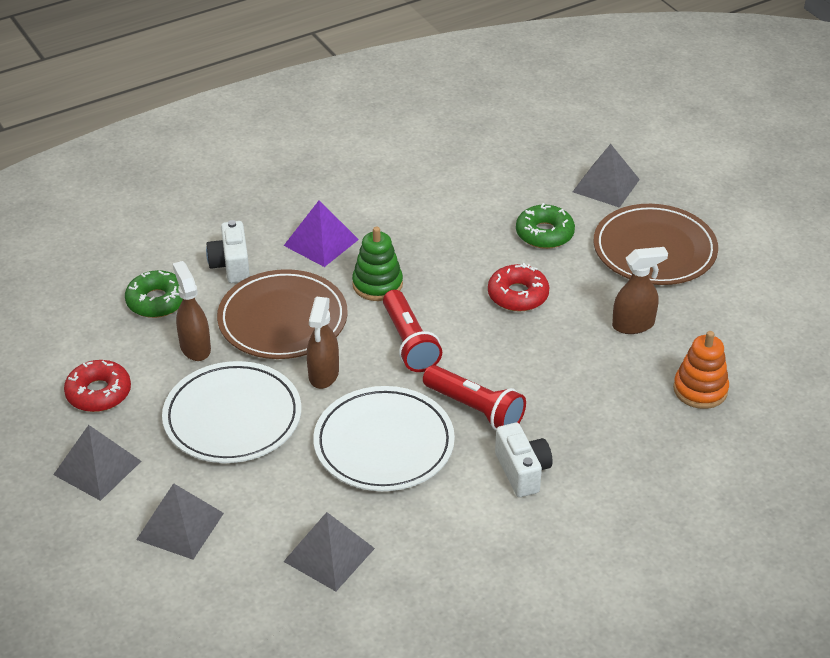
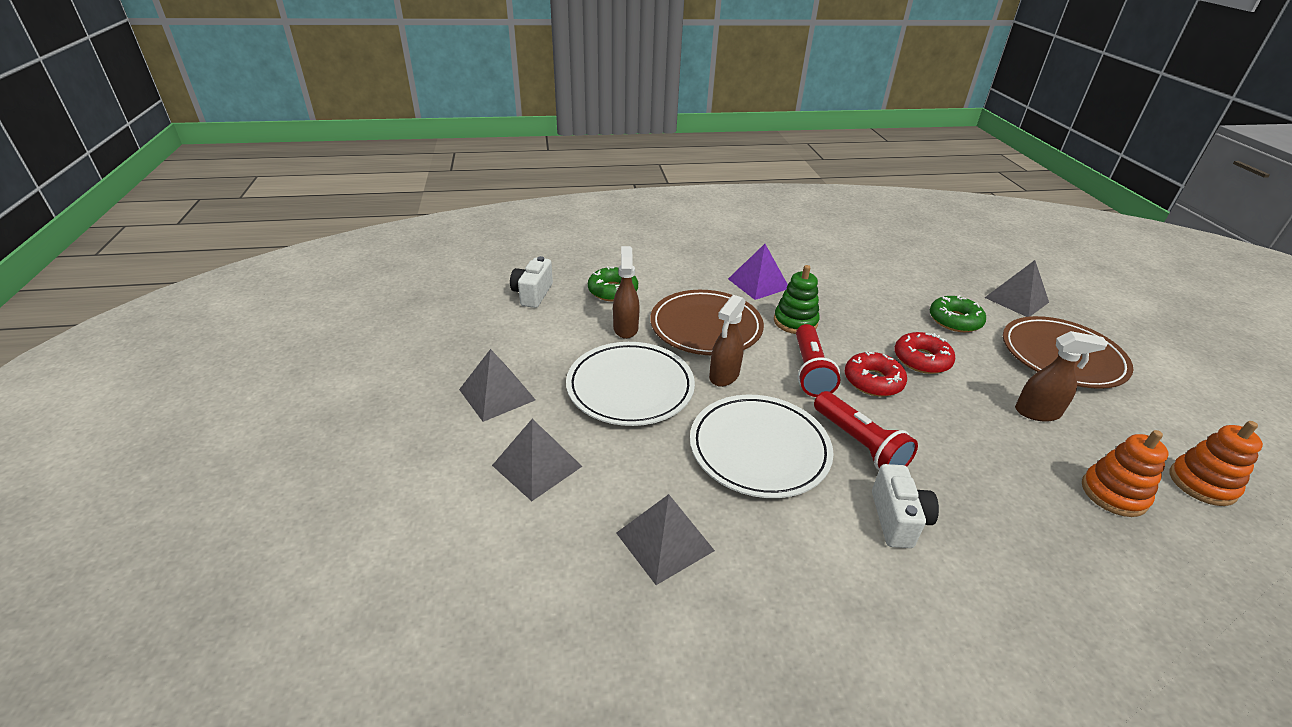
camera: 20 degrees right, 5 degrees down
red donut [64,360,131,412] -> red donut moved to [845,351,907,397]
white camera [206,220,250,283] -> white camera moved to [510,256,553,308]
none -> orange stacking toy [1170,421,1263,506]

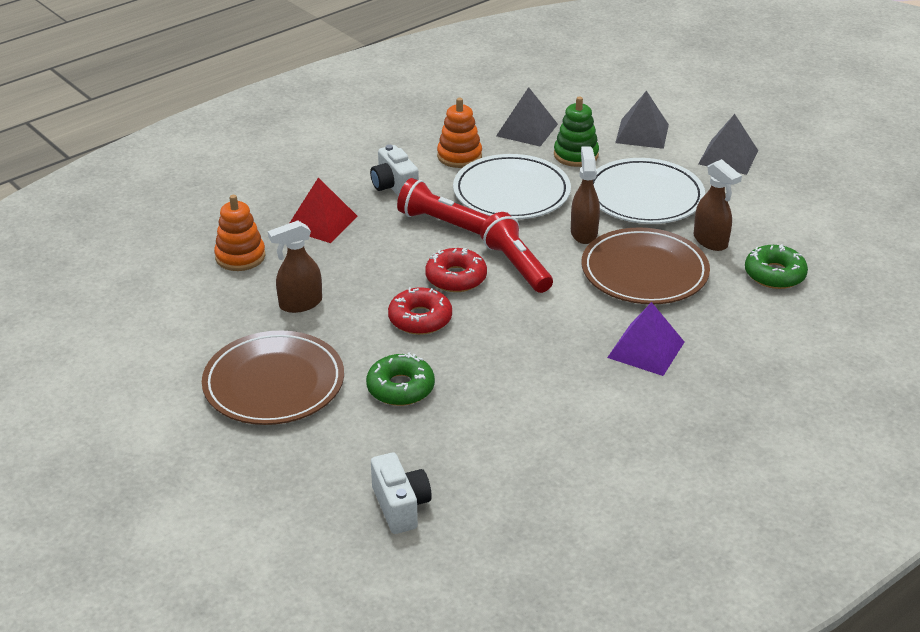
camera: 150 degrees right, 0 degrees up
white camera [510,256,553,308] -> white camera moved to [371,453,432,534]
green stacking toy [774,265,820,334] -> green stacking toy moved to [554,97,599,167]
grey pyramid [985,260,1049,317] -> none
orange stacking toy [1170,421,1263,506] -> orange stacking toy moved to [437,98,482,168]
none -> red pyramid [290,177,358,243]

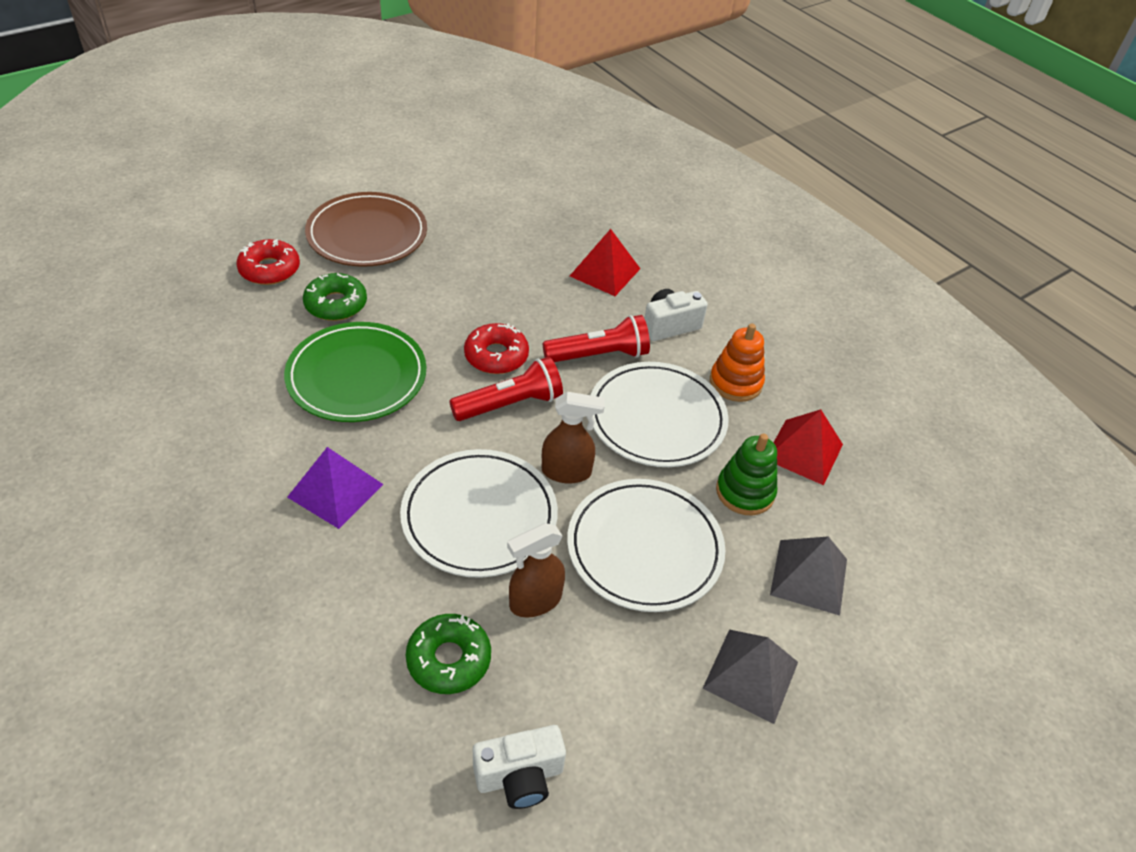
camera: 90 degrees right, 10 degrees up
orange stacking toy [214,195,265,271] -> none
brown spray bottle [268,220,322,313] -> none
white camera [371,453,432,534] -> white camera moved to [473,725,566,809]
red donut [388,287,452,335] -> red donut moved to [237,239,300,285]
red flashlight [397,178,490,235] -> red flashlight turned 45 degrees clockwise [543,315,650,362]
grey pyramid [496,87,558,147] -> red pyramid [774,409,843,485]
brown plate [582,227,710,304] -> white plate [400,449,558,578]
none -> green plate [284,322,426,422]

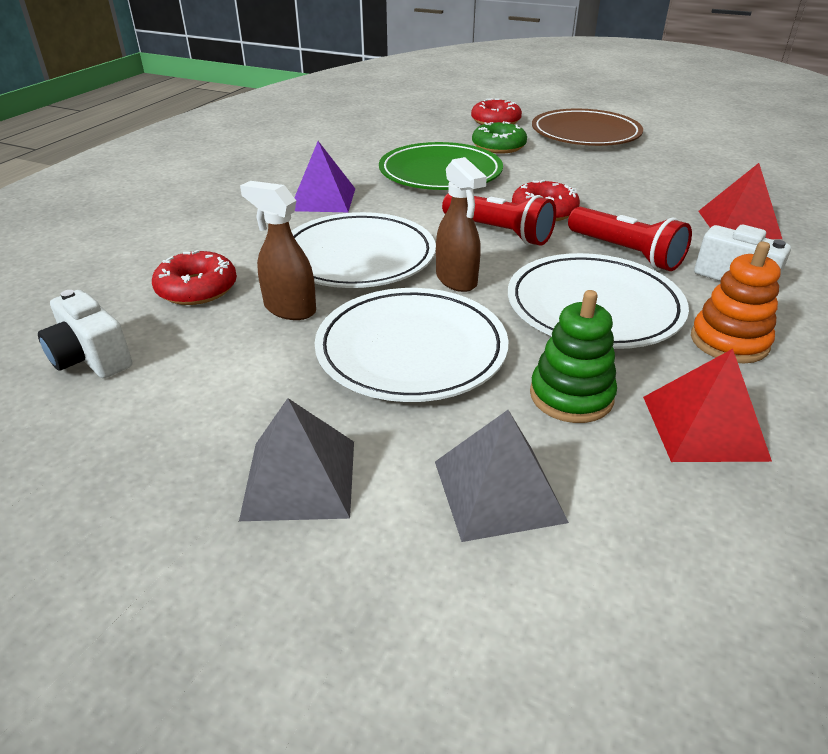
camera: 65 degrees right, 10 degrees down
green donut [406,614,491,694] -> red donut [152,250,237,305]

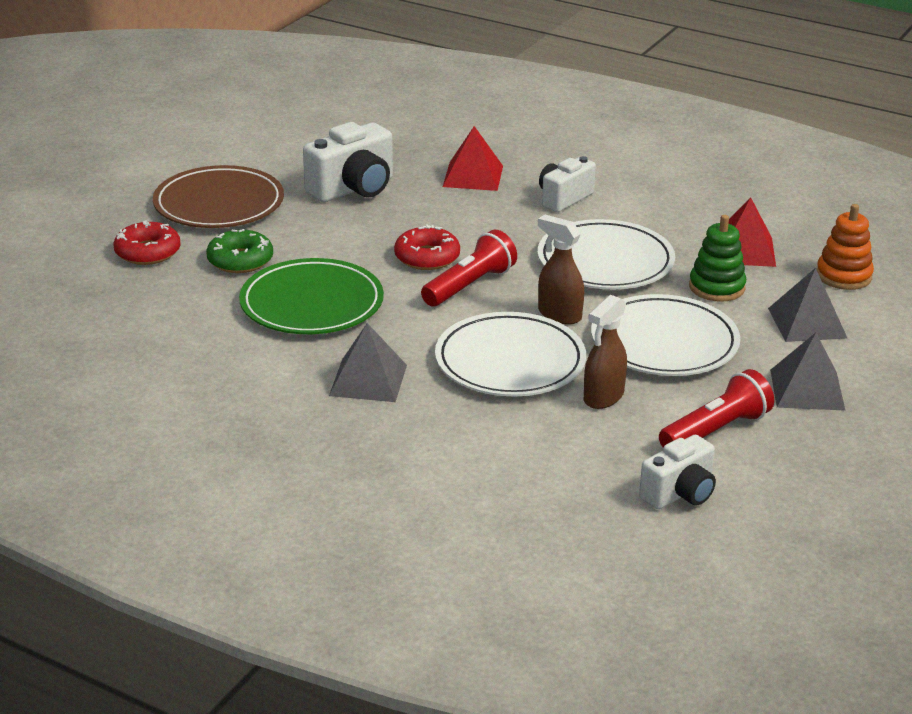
camera: 85 degrees left, 5 degrees down
red donut [152,250,237,305] -> none
purple pyramid [294,141,355,212] -> grey pyramid [329,323,407,402]
brown spray bottle [436,157,487,292] -> brown spray bottle turned 120 degrees counterclockwise [538,215,584,325]
red flashlight [568,207,692,271] -> red flashlight moved to [659,369,774,447]
orange stacking toy [691,242,781,363] -> orange stacking toy moved to [816,204,874,290]
none -> white camera [303,122,393,202]

